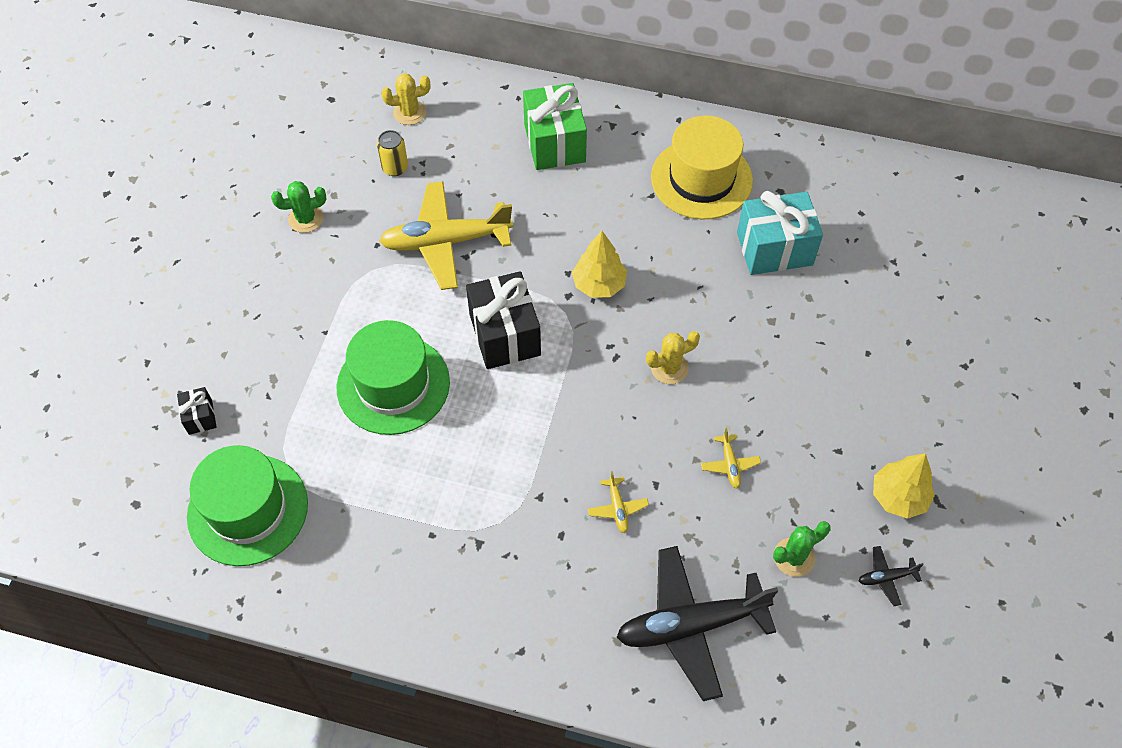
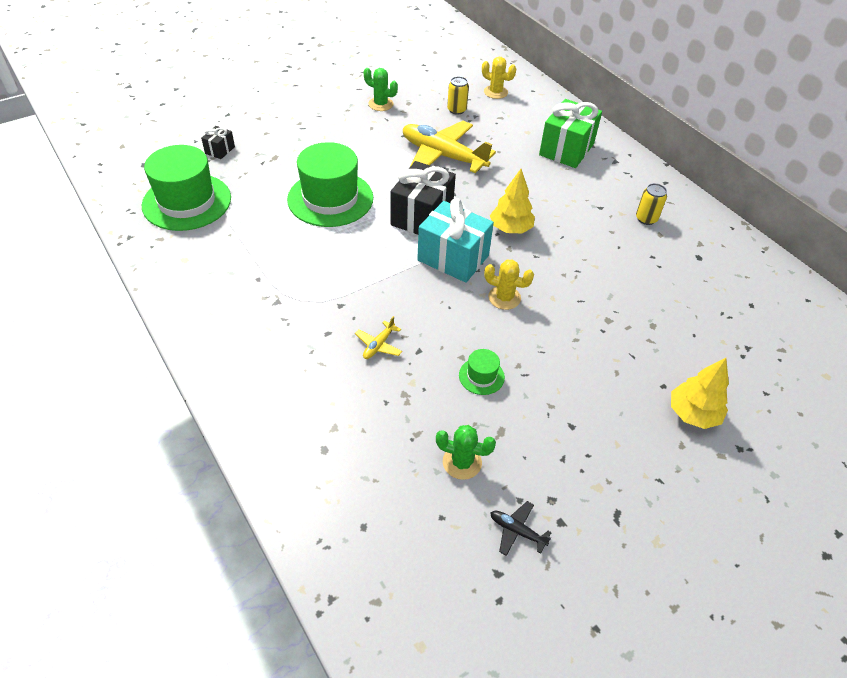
camera: 40 degrees right, 10 degrees down
black plane [616,546,778,701] -> none
yellow hat [651,116,753,219] -> yellow can [636,183,667,225]
yellow plane [701,428,761,489] -> green hat [459,349,505,395]
turquoise gift [737,191,823,275] -> turquoise gift moved to [417,198,494,283]
yellow tree [873,453,935,519] -> yellow tree moved to [671,358,729,429]

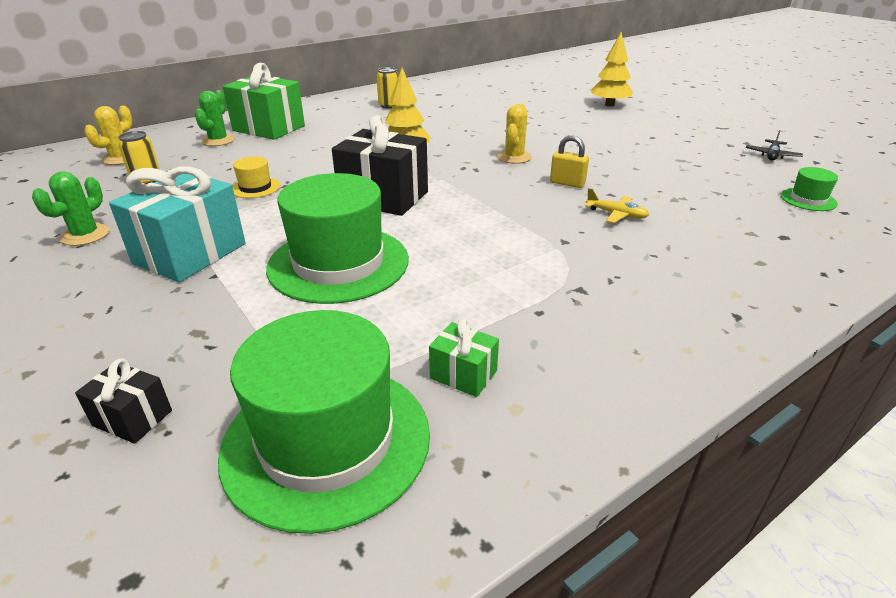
camera: 90 degrees left, 15 degrees down
yellow plane [403,121,496,173] -> yellow hat [232,157,280,198]
turquoise gift [417,198,494,283] -> turquoise gift moved to [109,167,246,282]
green cactus [436,425,496,480] -> green cactus moved to [195,90,235,146]
green hat [459,349,505,395] -> green hat moved to [781,167,838,211]
none -> green gift [429,319,499,397]
none -> yellow padlock [550,135,589,188]

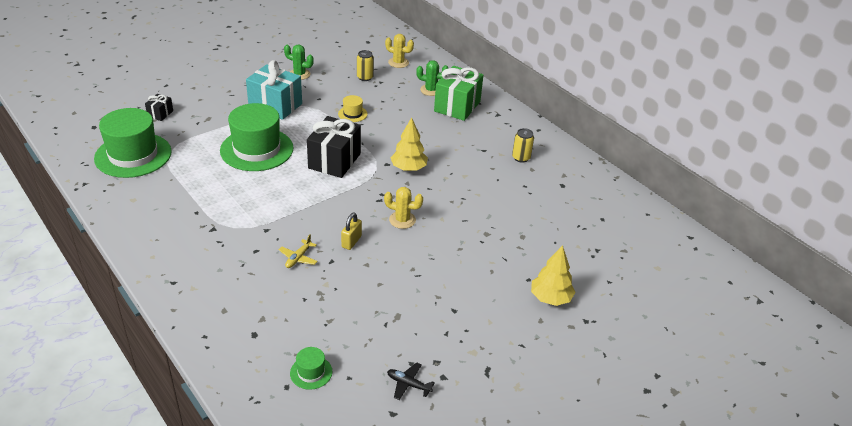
camera: 85 degrees right, 5 degrees up
green gift [429,319,499,397] -> none

